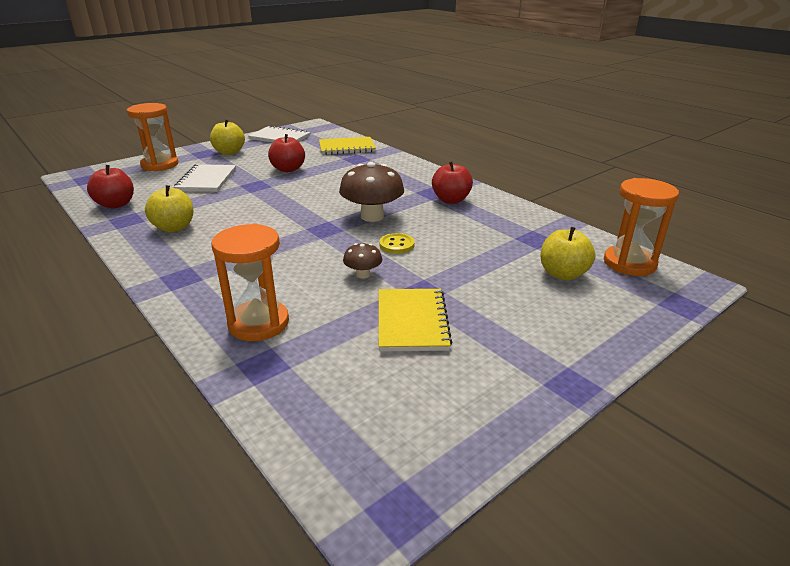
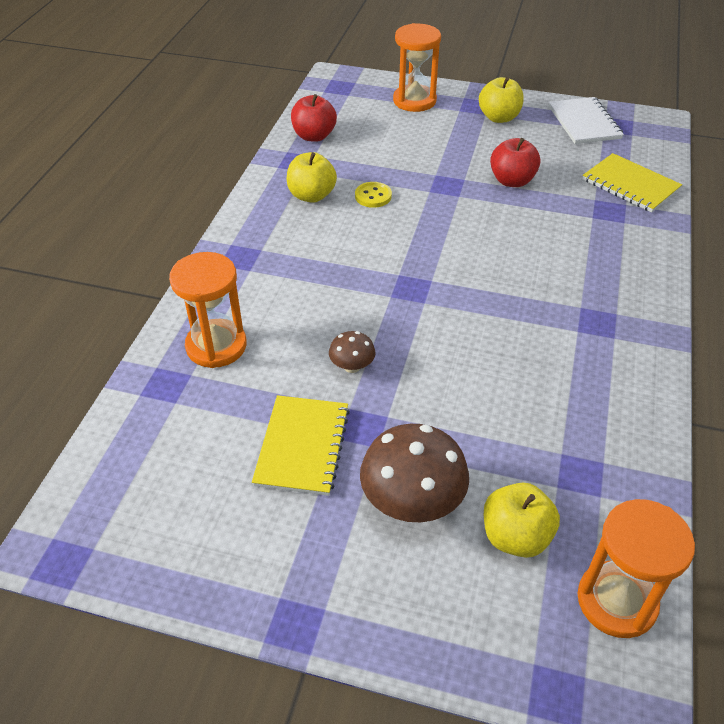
camera: 55 degrees right, 15 degrees up
white notebook [174,164,236,192] -> none
brown mushroom [339,162,404,222] -> brown mushroom moved to [360,424,469,522]
yellow button [379,233,415,254] -> yellow button moved to [355,182,392,208]
yellow notebook [379,289,453,352] -> yellow notebook turned 45 degrees counterclockwise [252,395,350,496]
red apple [432,161,473,204] -> none

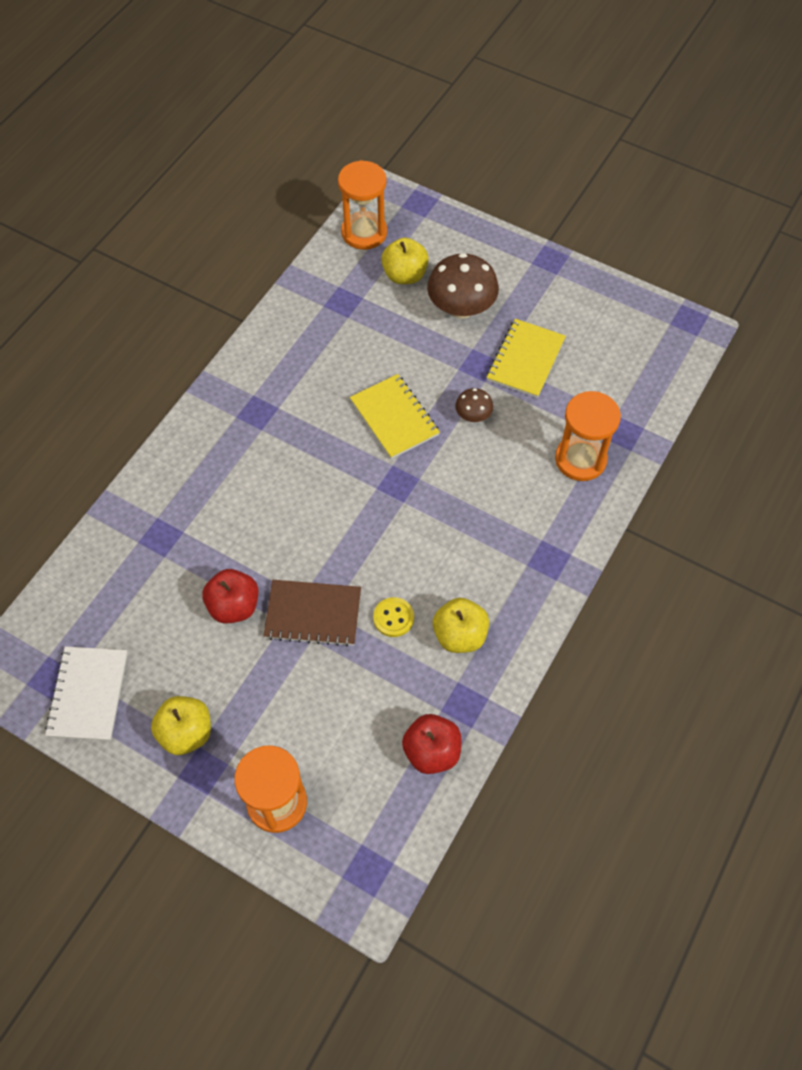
camera: 165 degrees left, 15 degrees up
yellow notebook [583,153,682,213] -> yellow notebook moved to [350,374,440,459]
none -> brown notebook [263,580,361,647]

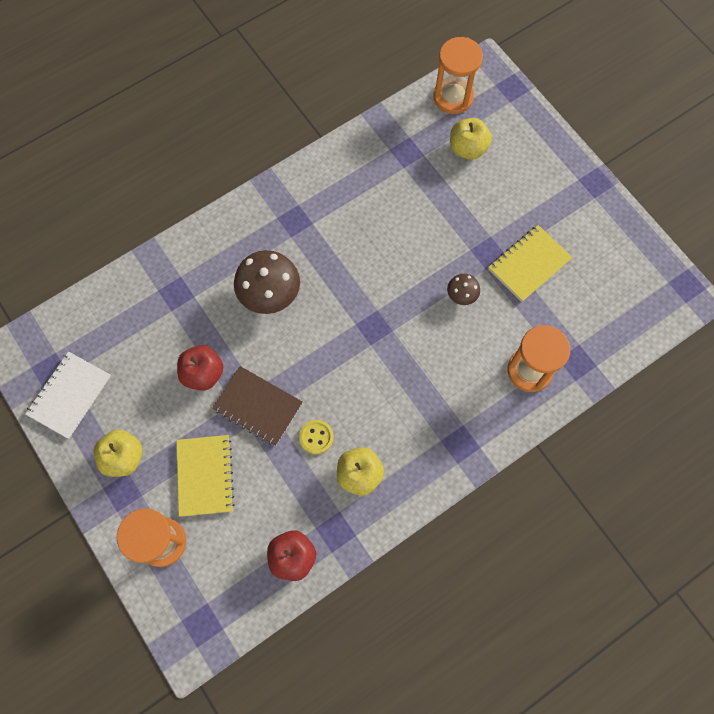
camera: 25 degrees right, 10 degrees up
yellow notebook [350,374,440,459] -> yellow notebook moved to [176,435,235,517]
brown mushroom [427,253,499,319] -> brown mushroom moved to [234,250,300,314]

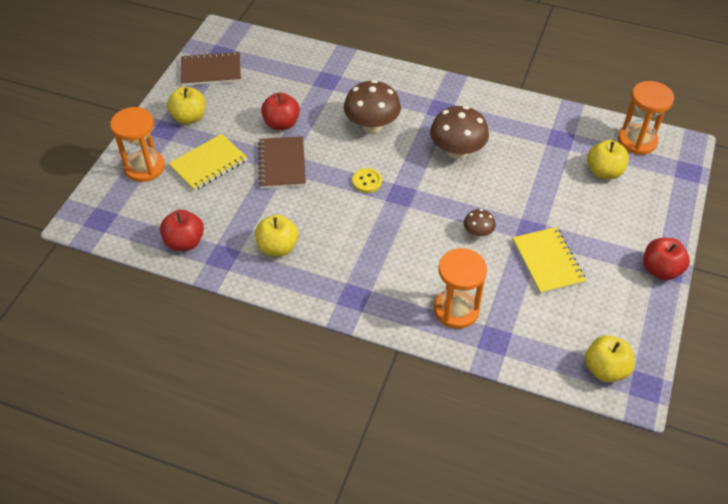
camera: 55 degrees right, 20 degrees down
white notebook [25,351,111,439] -> brown notebook [180,52,241,86]
yellow button [299,420,334,454] -> yellow button moved to [352,168,382,193]
yellow notebook [488,225,573,302] -> yellow notebook turned 60 degrees clockwise [513,227,586,294]
none -> brown mushroom [430,106,489,159]
none -> yellow apple [585,335,634,383]
none -> red apple [643,238,690,280]

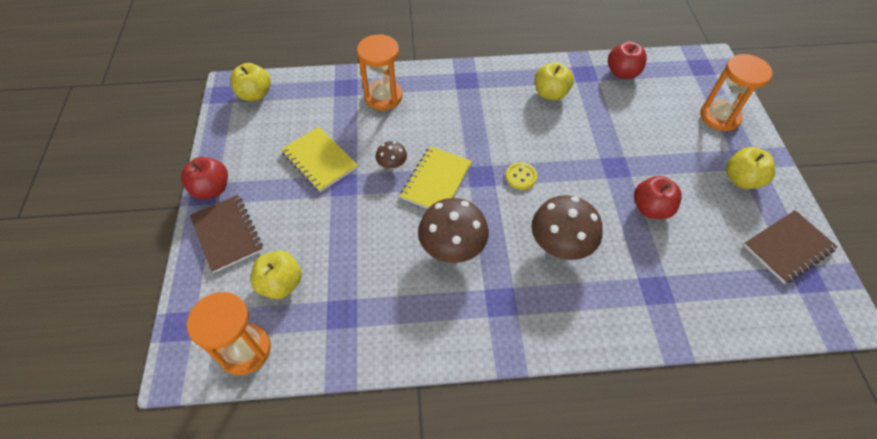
camera: 155 degrees right, 5 degrees up
yellow notebook [168,134,247,191] -> yellow notebook moved to [400,146,472,209]
brown notebook [258,136,306,189] -> brown notebook moved to [190,195,263,273]

